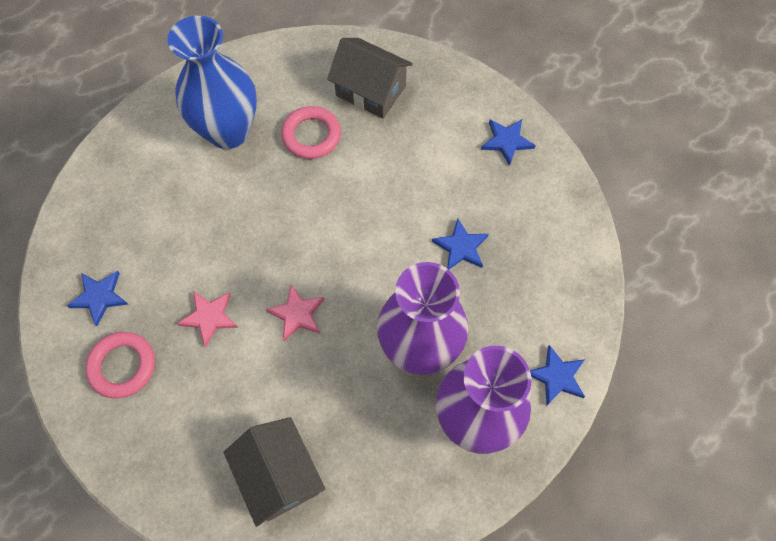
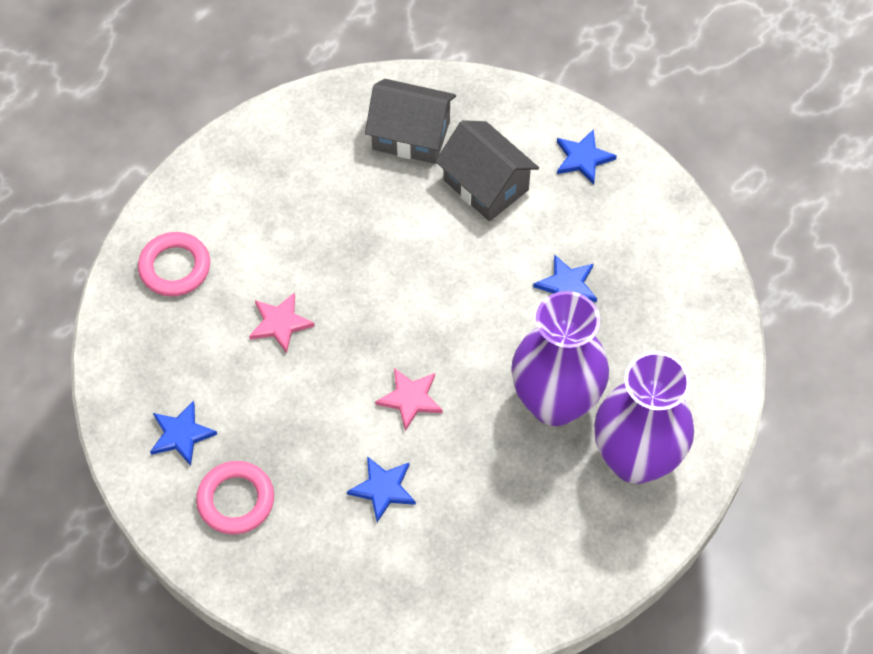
camera: 15 degrees left, 5 degrees down
blue vase [167,16,257,149] -> none
pink star [177,291,238,347] -> pink star moved to [249,292,315,353]
grey house [223,417,325,527] -> grey house moved to [435,120,539,221]
pink ring [281,106,341,159] -> pink ring moved to [138,232,210,296]
blue star [530,345,585,406] -> blue star moved to [347,456,416,522]

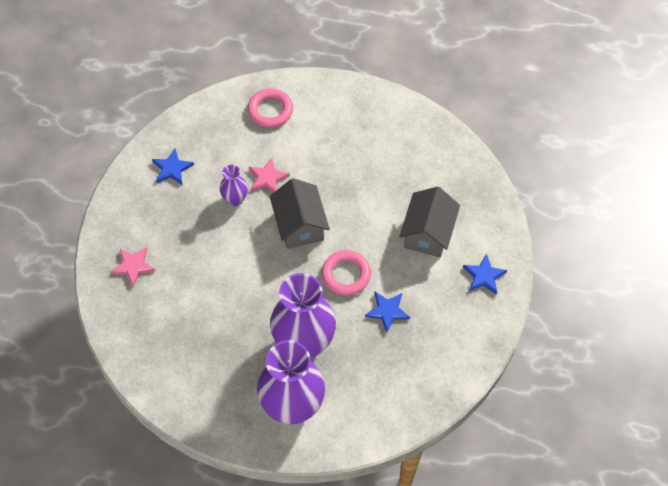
camera: 60 degrees right, 0 degrees up
pink ring [196,461,274,534] -> pink ring moved to [322,250,371,296]
blue star [347,456,416,522] -> none
grey house [365,79,456,164] -> grey house moved to [270,178,330,249]
pink star [375,368,443,431] -> pink star moved to [111,247,155,287]
none -> purple vase [220,165,248,206]

